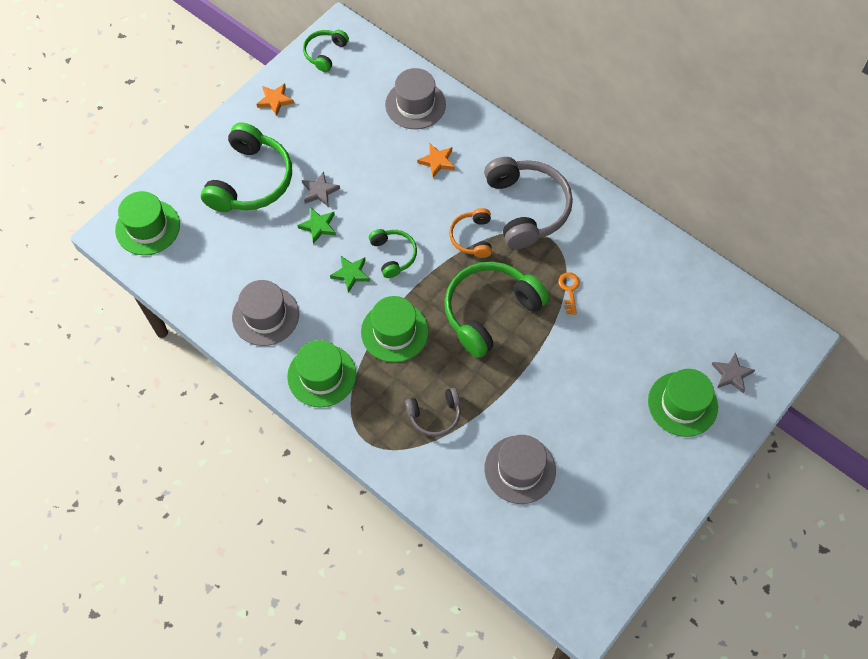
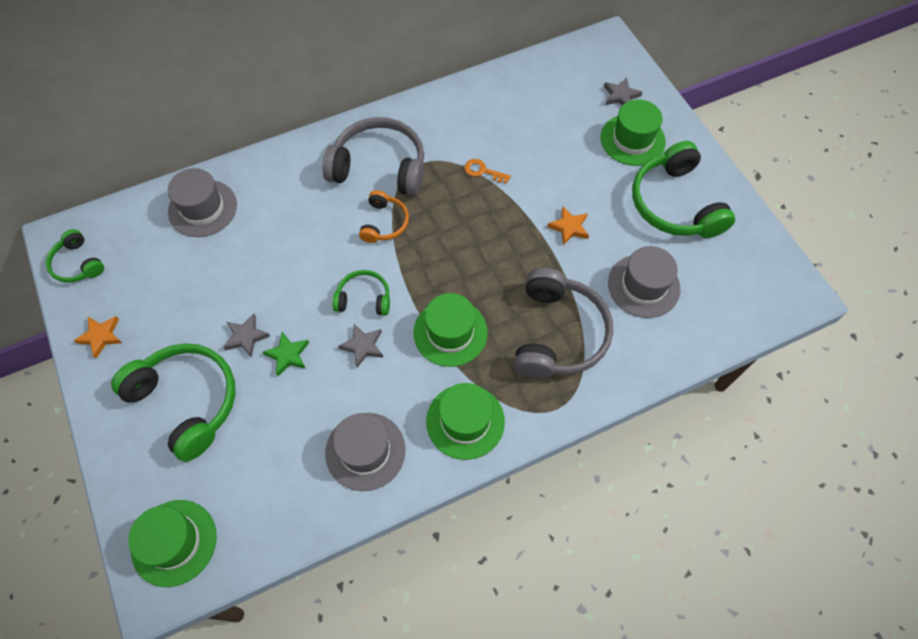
camera: 65 degrees left, 0 degrees up
green star [330,256,370,293] -> grey star [338,324,383,368]
grey headphones [405,388,461,437] -> grey headphones [514,268,613,378], size x1.89
orange star [417,143,455,178] -> orange star moved to [547,207,589,245]
green headphones [444,262,549,358] -> green headphones moved to [632,141,735,238]
orange headphones [449,208,492,258] -> orange headphones turned 105 degrees counterclockwise [359,190,409,243]

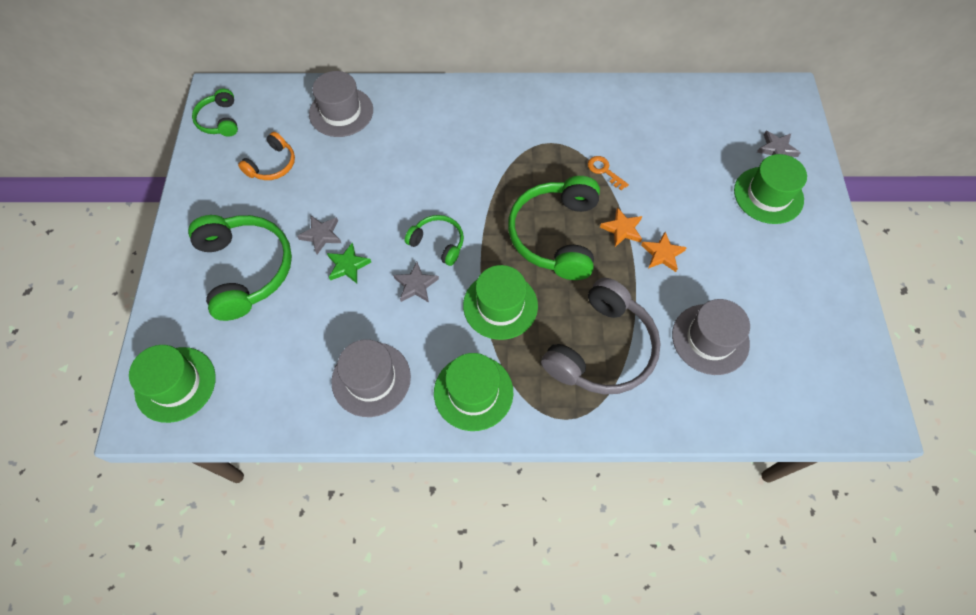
camera: 25 degrees right, 0 degrees up
orange star [74,316,122,359] -> orange star moved to [600,207,642,247]
grey headphones [322,117,424,196] -> none
orange headphones [359,190,409,243] -> orange headphones moved to [238,132,295,180]
green headphones [632,141,735,238] -> green headphones moved to [508,176,600,280]

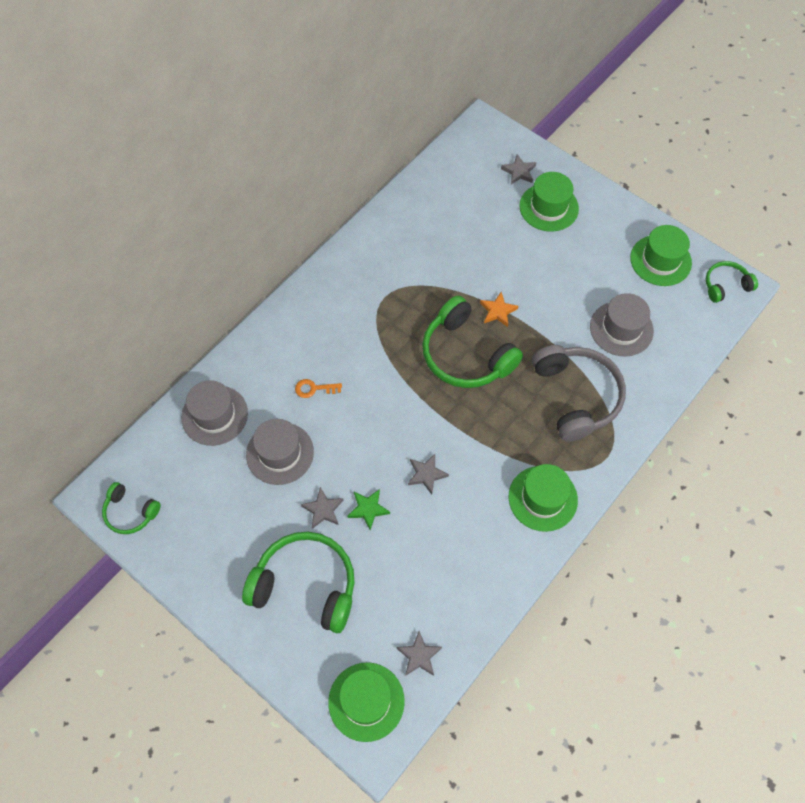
camera: 50 degrees left, 0 degrees up
orange headphones [238,132,295,180] -> none
grey hat [331,339,411,417] -> grey hat moved to [246,419,314,485]
green headphones [405,215,464,266] -> green headphones moved to [706,261,758,303]
green hat [463,265,538,340] -> green hat moved to [630,225,692,286]
orange key [588,156,629,190] -> orange key moved to [295,379,342,398]
orange star [641,232,687,272] -> none
none -> grey star [396,631,442,676]

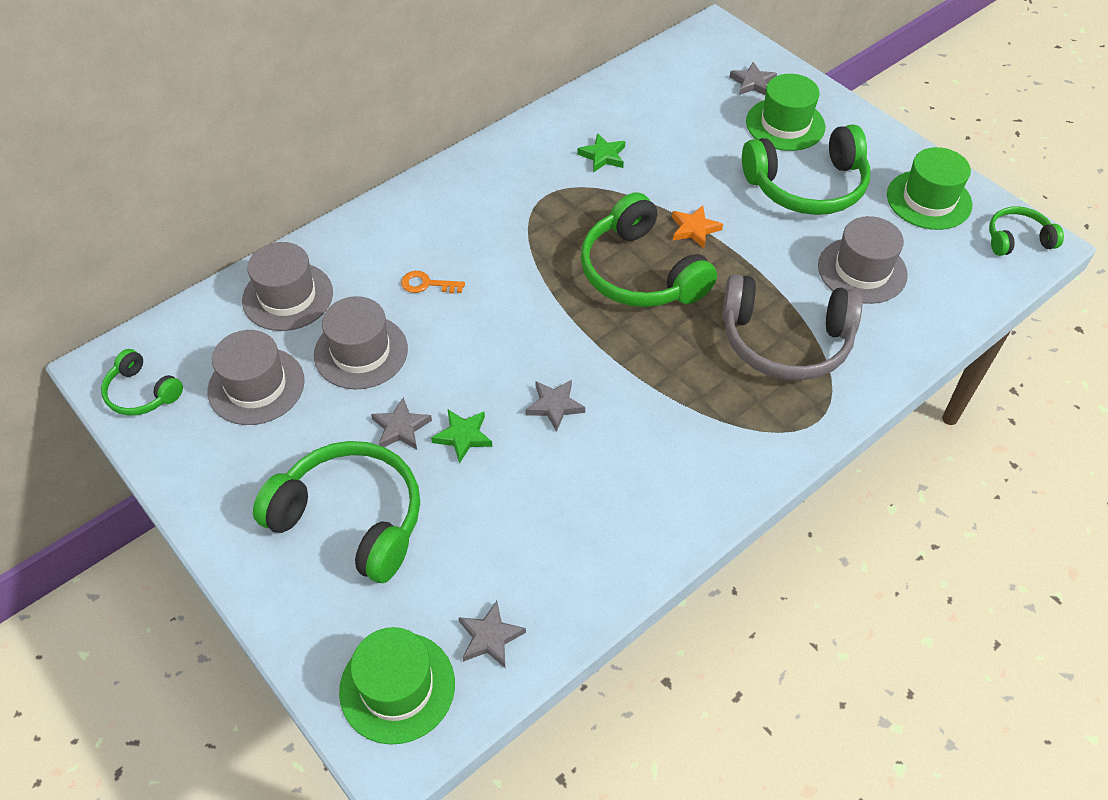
camera: 10 degrees right, 10 degrees down
green hat [508,464,578,532] -> none
grey headphones [532,345,626,442] -> grey headphones turned 105 degrees clockwise [722,274,863,381]
none -> grey hat [207,330,305,425]
none -> green star [577,133,625,173]
none -> green headphones [742,124,870,215]

